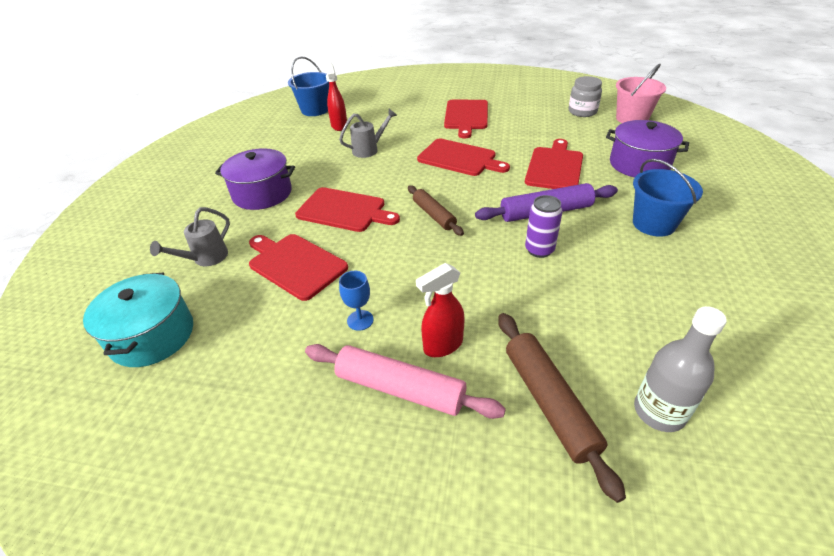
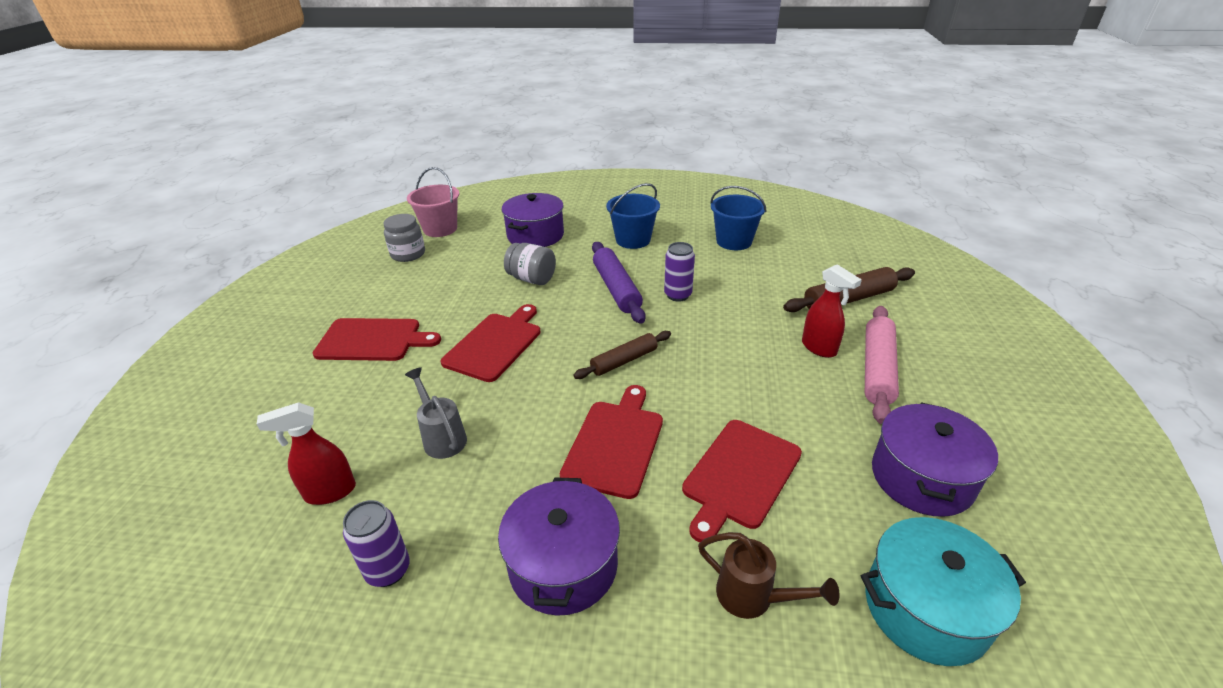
camera: 95 degrees left, 5 degrees down
grey watering can [150,207,230,266] -> brown watering can [698,532,840,619]
blue bucket [288,56,329,116] -> blue bucket moved to [710,186,766,250]
blue goblet [339,271,373,331] -> none
red cutting board [525,139,583,189] -> grey jar [504,243,556,285]
grey bottle [634,306,727,432] -> none
none -> purple can [343,500,410,587]
none -> purple pot [872,402,998,517]

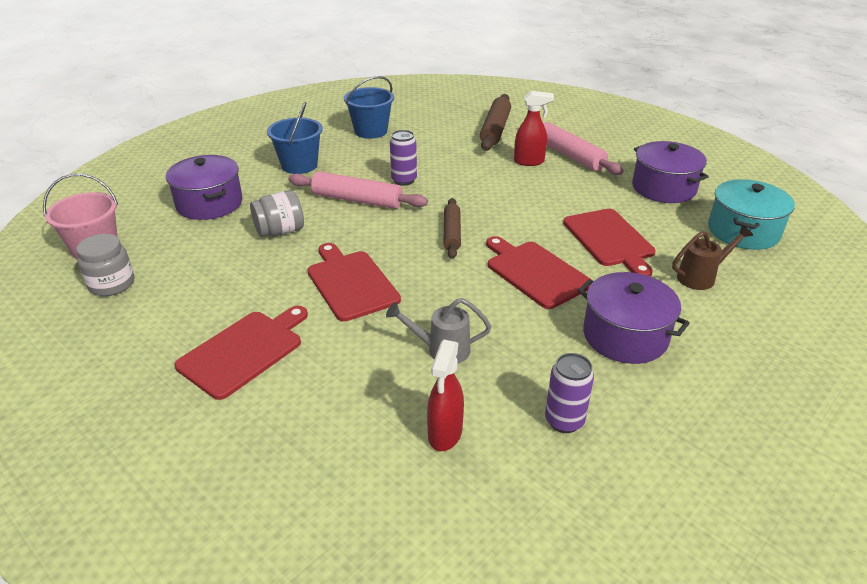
camera: 55 degrees left, 0 degrees up
purple rolling pin [592,242,646,324] -> pink rolling pin [289,171,428,209]

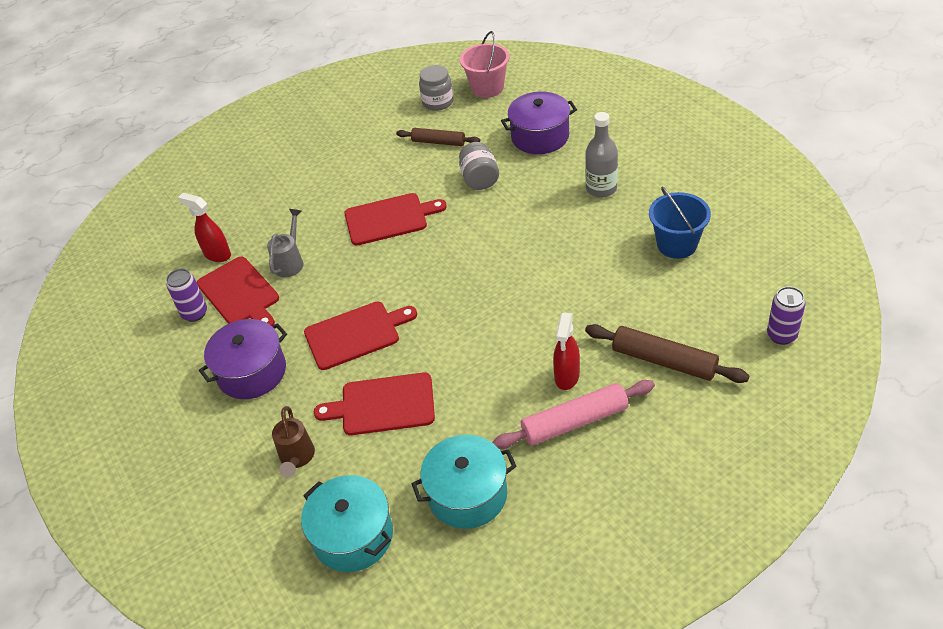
camera: 110 degrees right, 10 degrees up
red cutting board [175,306,308,400] -> red cutting board moved to [197,257,279,326]
blue bucket [267,102,323,174] -> grey bottle [585,112,618,198]
pink rolling pin [289,171,428,209] -> none
purple can [390,130,417,186] -> purple can moved to [767,286,806,345]
brown rolling pin [444,198,461,259] -> brown rolling pin moved to [396,128,480,146]
purple pot [632,141,709,203] -> turquoise pot [412,435,516,529]

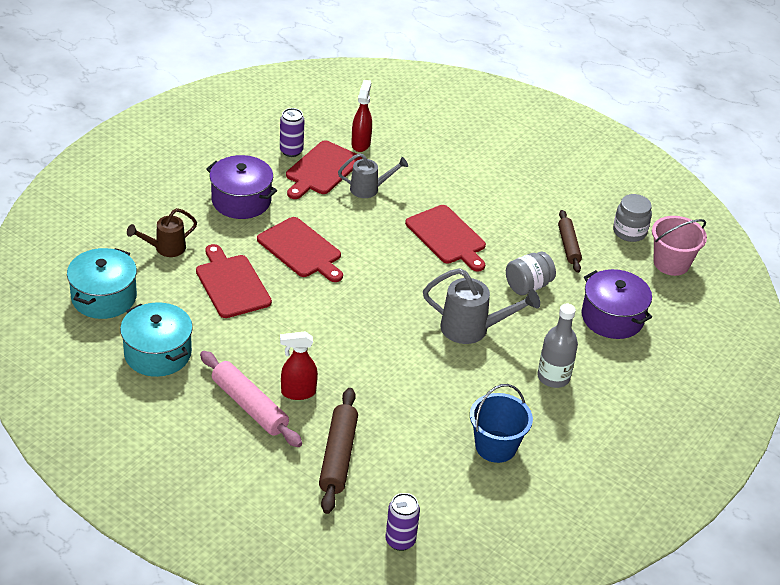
camera: 60 degrees right, 5 degrees down
none -> grey watering can [423,268,540,344]

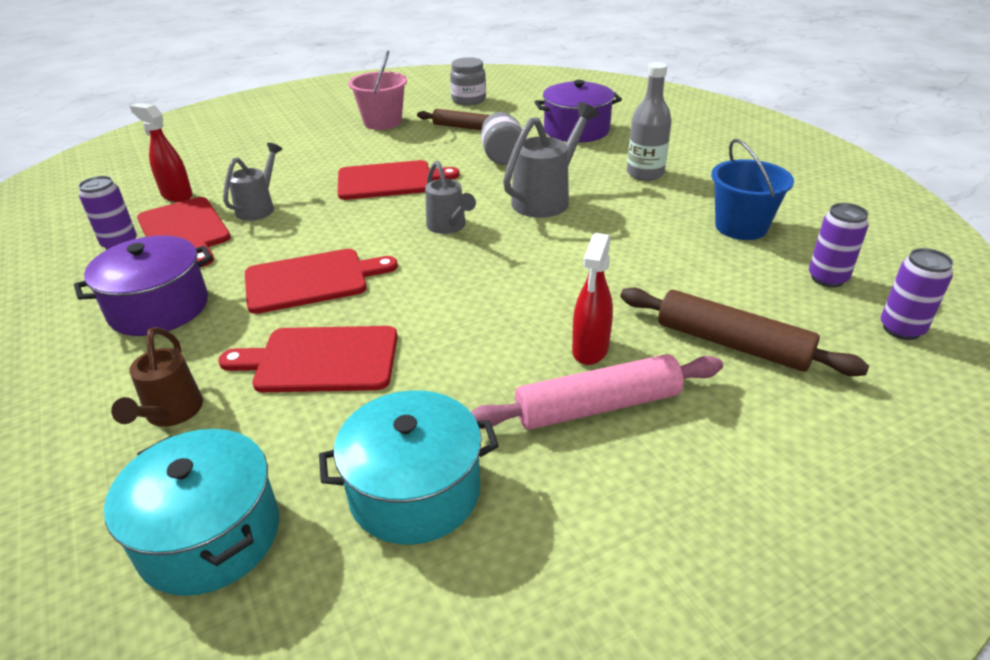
camera: 60 degrees left, 5 degrees down
pink bucket [652,216,707,276] -> pink bucket moved to [348,51,407,130]
none -> grey watering can [425,161,476,234]
none -> purple can [809,203,869,287]

